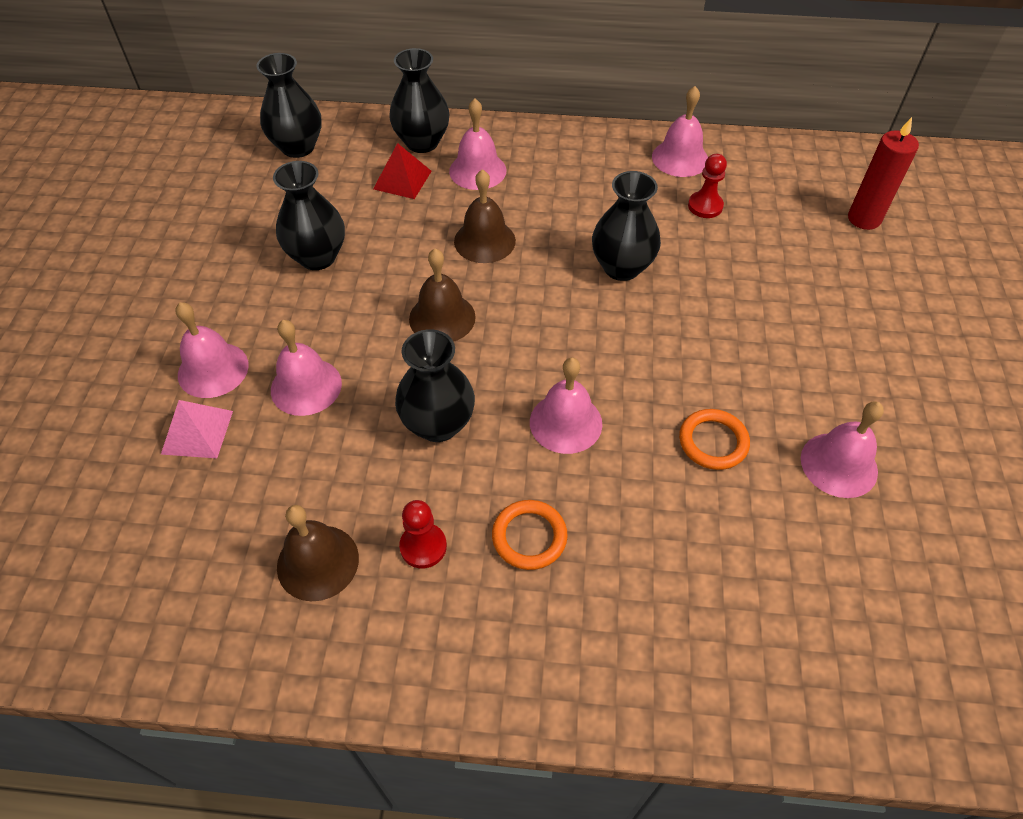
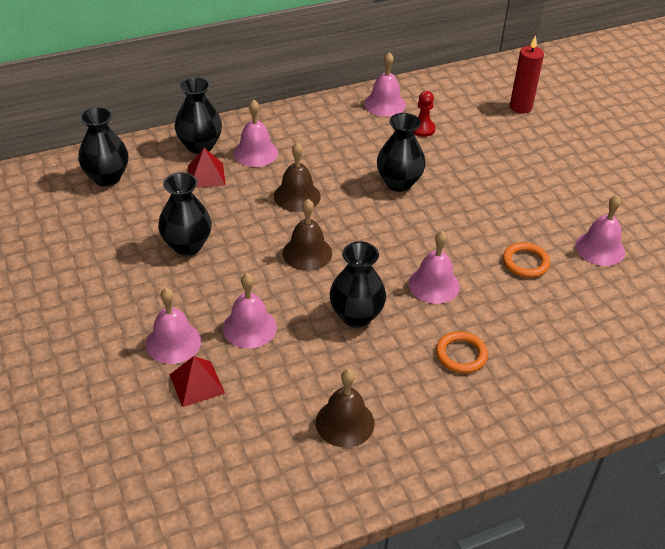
camera: 30 degrees left, 10 degrees down
pink pyramid [161,400,233,458] -> red pyramid [170,356,225,407]
red pawn [399,500,447,568] -> none

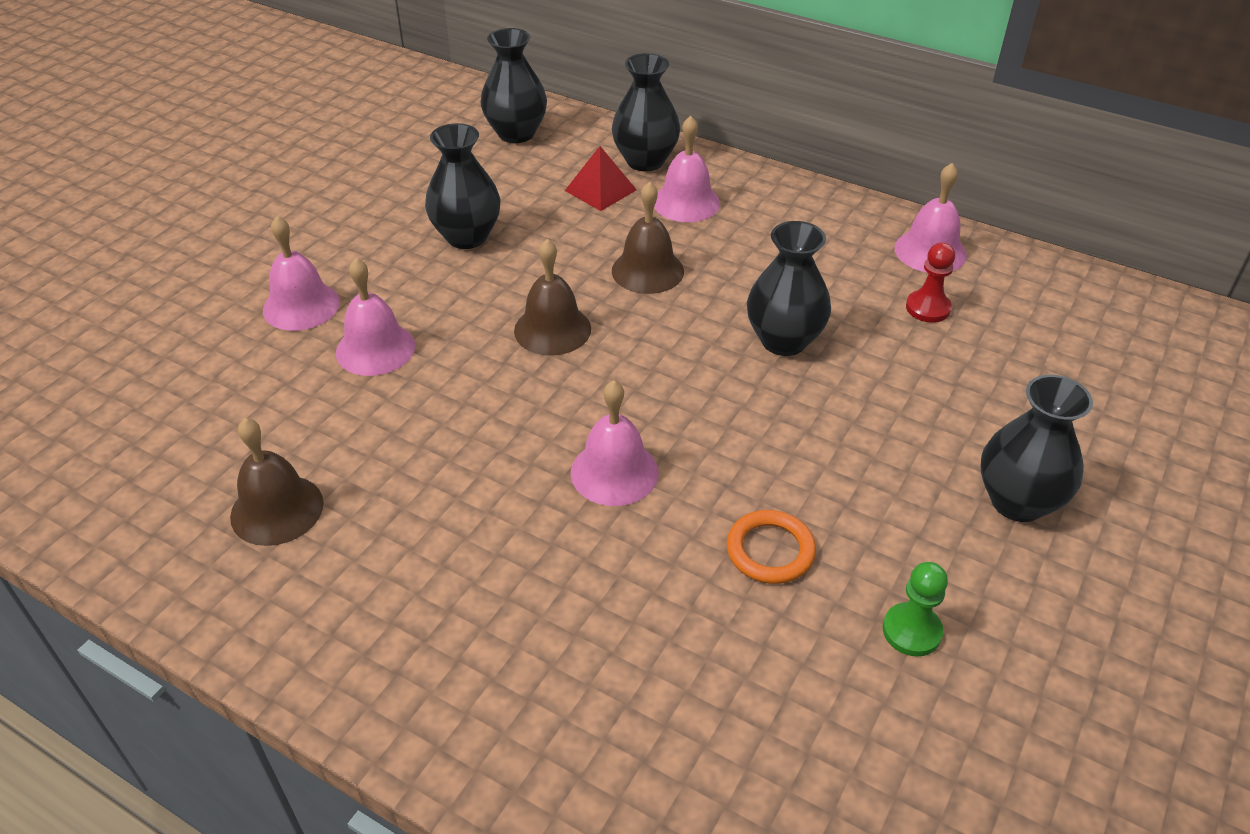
camera: 55 degrees right, 0 degrees up
red pyramid [170,356,225,407] -> none
black vase [329,241,386,328] -> black vase moved to [981,375,1093,522]
orange ring [436,331,488,373] -> none
red candle [510,36,544,114] -> none
pink bell [576,195,625,266] -> green pawn [883,562,948,657]

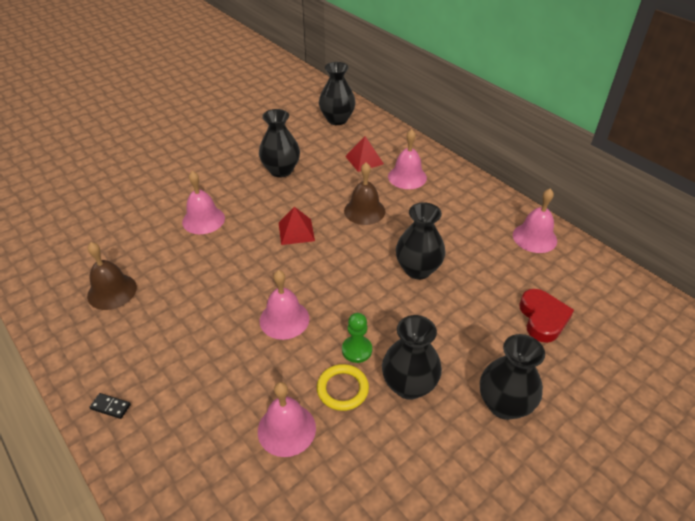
camera: 20 degrees right, 0 degrees up
pink bell [263,216,340,331] -> pink bell moved to [258,382,316,457]
brown bell [514,239,591,356] -> red pyramid [279,207,315,245]
black vase [612,53,680,171] -> black vase moved to [382,315,442,400]
orange ring [726,510,816,584] -> yellow ring [317,364,369,411]
green pawn [883,562,948,657] -> green pawn moved to [342,313,372,363]
red pawn [906,242,955,323] -> none
none -> black domino [89,393,131,419]
none -> red heart [520,289,574,343]

